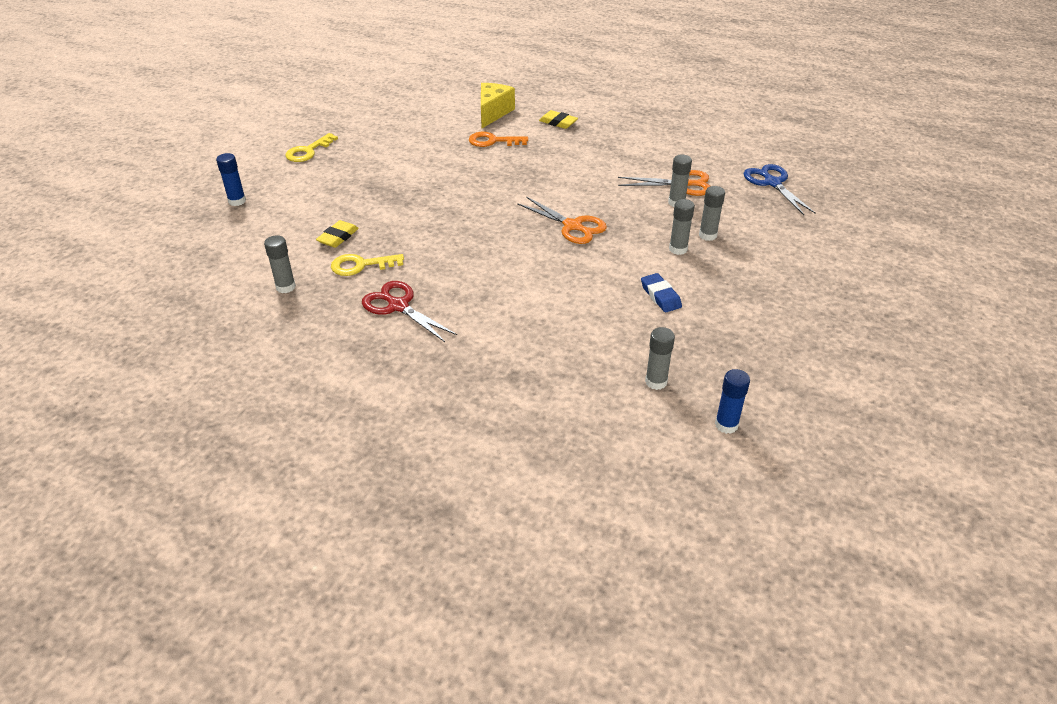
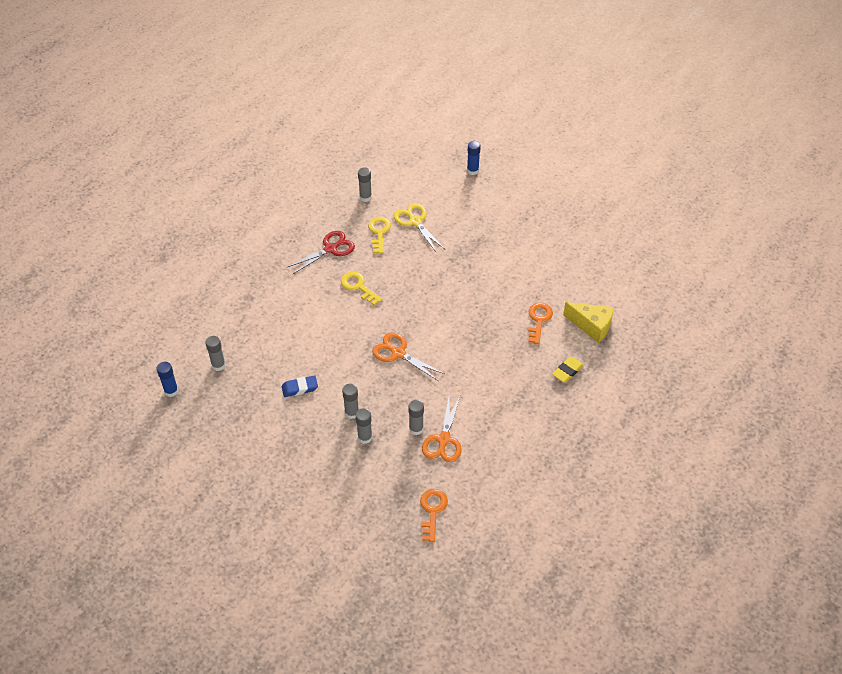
camera: 100 degrees right, 10 degrees up
yellow key [285,133,338,162] -> yellow key moved to [341,272,382,305]
yellow eraser [316,220,359,248] -> yellow scissors [394,203,445,253]
orange scissors [517,197,607,244] -> orange scissors turned 75 degrees clockwise [372,332,444,381]
blue scissors [743,164,816,215] -> orange key [420,489,448,542]

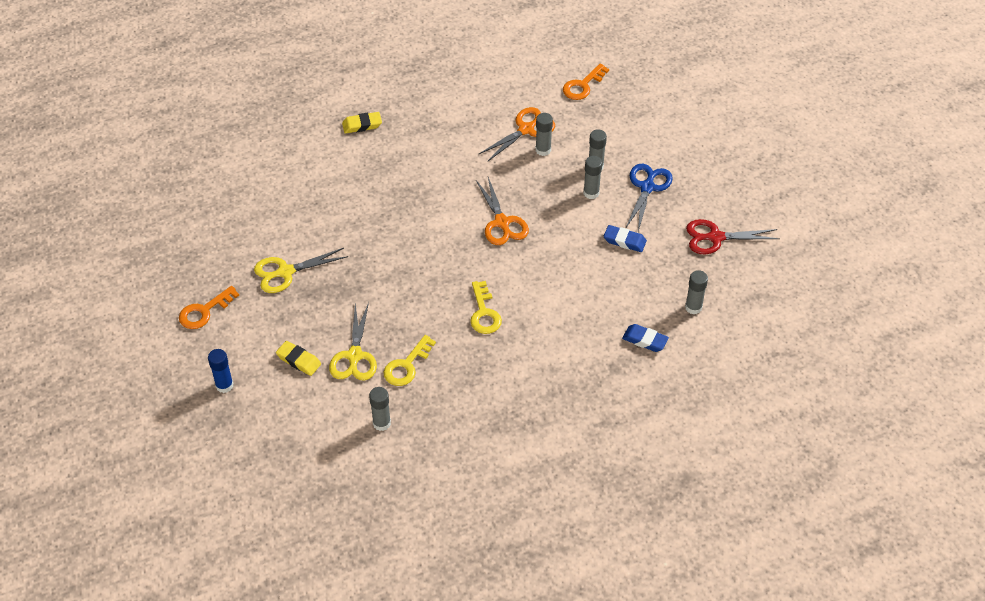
camera: 145 degrees left, 0 degrees up
blue glue stick [157,362,178,397] -> none
red scissors [288,231,355,274] -> red scissors moved to [686,219,780,254]
orange key [528,303,553,344] -> orange key moved to [179,286,239,329]
yellow cheese [563,302,614,343] -> none
none -> yellow scissors [254,248,348,293]
none -> yellow eraser [276,341,321,376]
none -> blue eraser [622,324,669,352]
none -> blue scissors [626,164,673,231]

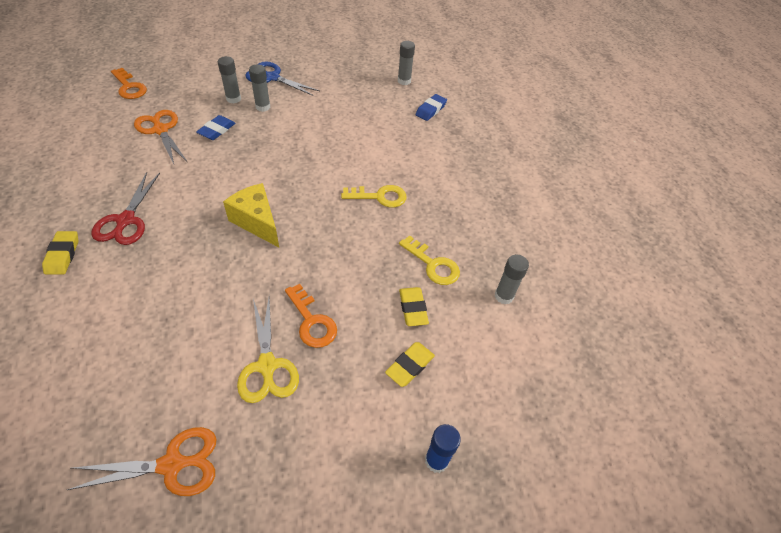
camera: 85 degrees left, 0 degrees up
orange key [179,286,239,329] -> orange key moved to [285,284,337,348]
yellow scissors [329,302,377,381] -> yellow eraser [399,287,429,326]
orange scissors [476,177,529,245] -> orange scissors moved to [67,427,216,496]
grey glue stick [536,113,553,156] -> none
blue eraser [604,225,647,252] -> blue eraser moved to [196,115,235,140]
red scissors [686,219,780,254] -> red scissors moved to [91,172,160,245]
none -> yellow cheese [223,183,279,247]

